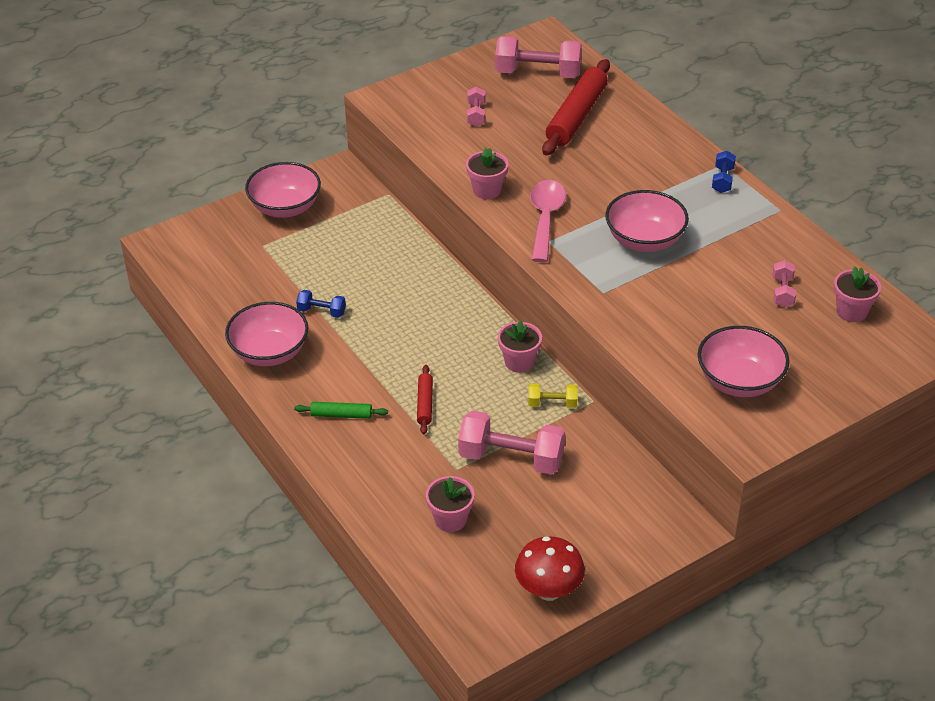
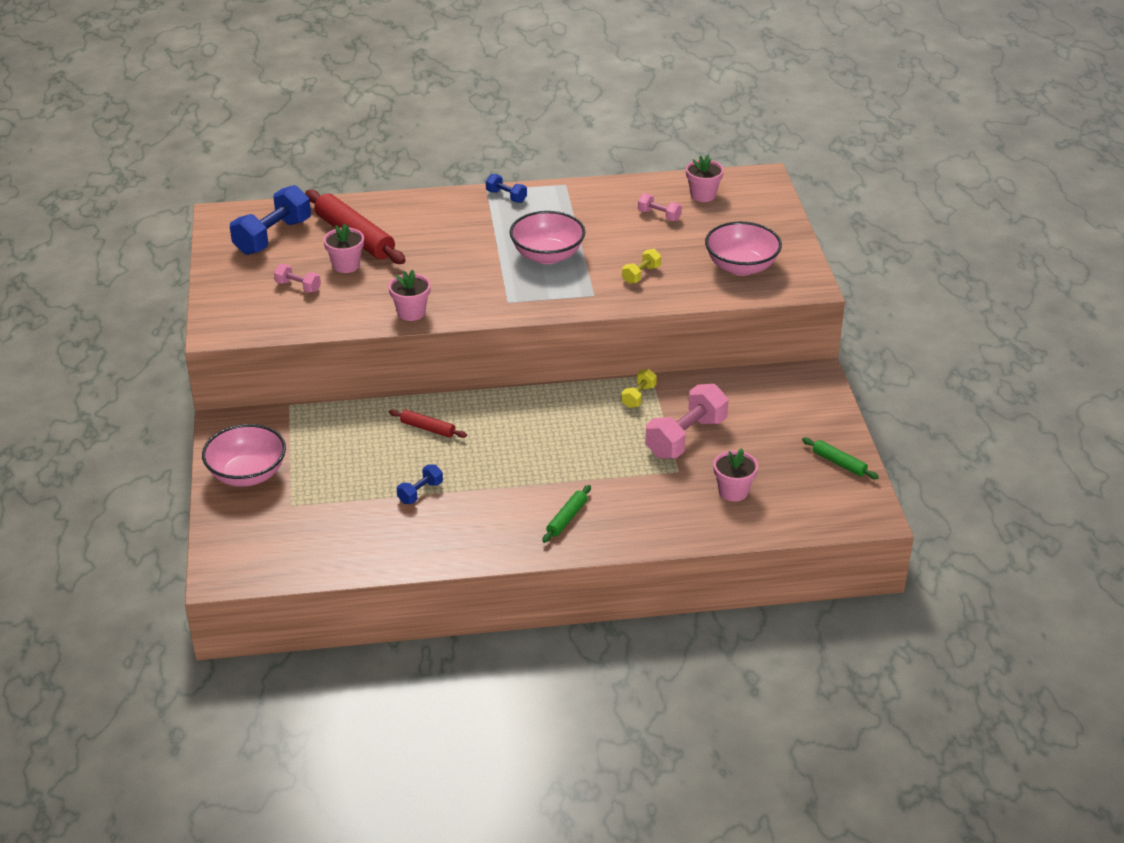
camera: 65 degrees left, 5 degrees down
pink bowl [225,302,309,366] -> none
red rolling pin [417,365,433,434] -> red rolling pin moved to [389,409,467,438]
pink dumbbell [495,36,582,78] -> blue dumbbell [230,185,311,255]
pink flower pot [498,320,542,373] -> pink flower pot moved to [324,223,364,273]
red mushroom [515,536,585,601] -> green rolling pin [802,437,879,479]
pink spoon [530,180,566,262] -> none
none -> yellow dumbbell [622,249,661,284]

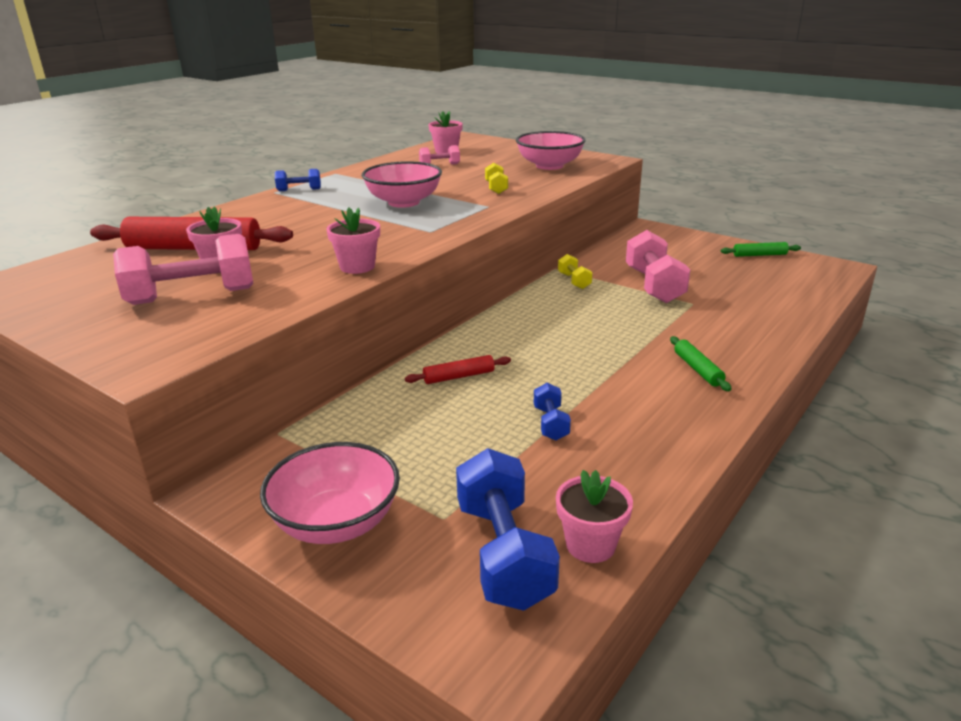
camera: 45 degrees left, 10 degrees down
blue dumbbell [230,185,311,255] -> blue dumbbell moved to [456,448,560,611]
pink dumbbell [274,264,321,293] -> pink dumbbell [113,234,253,305], size x1.99
pink flower pot [713,448,758,502] -> pink flower pot moved to [556,470,633,563]

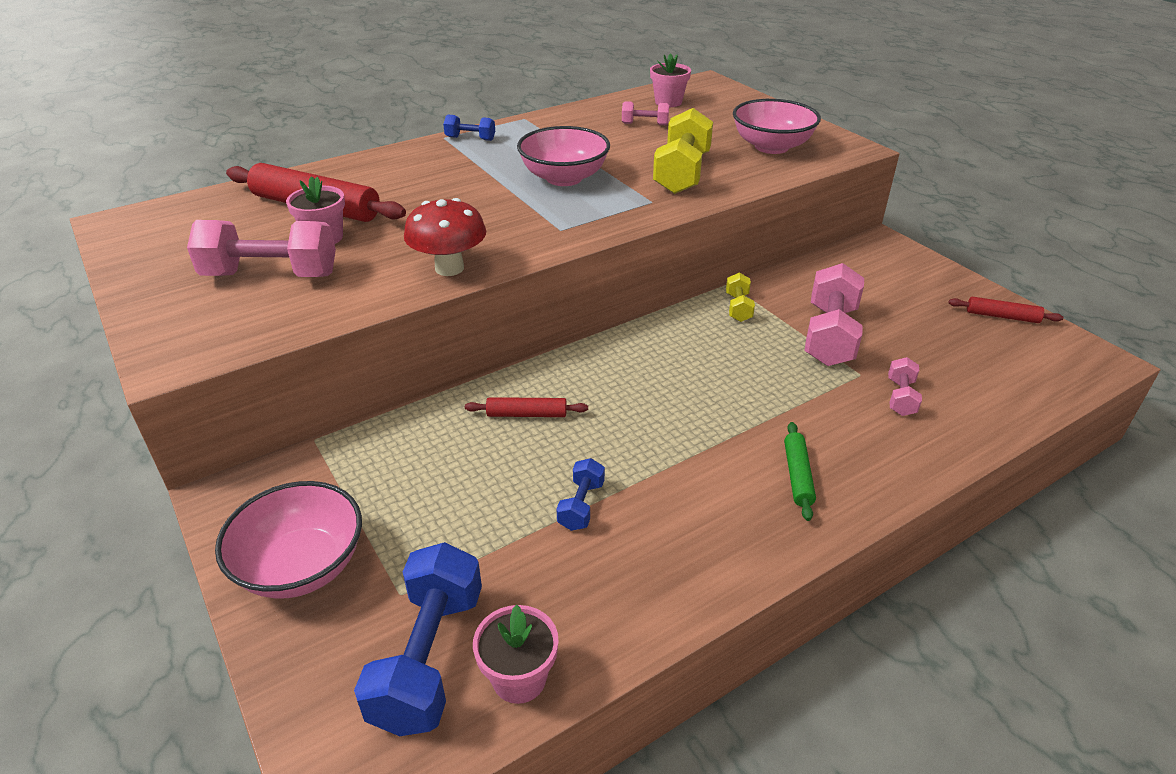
camera: 20 degrees right, 10 degrees up
pink flower pot [326,208,380,274] -> red mushroom [404,198,486,276]
yellow dumbbell [485,163,508,194] -> yellow dumbbell [653,108,713,194], size x1.99
green rolling pin [721,242,801,257] -> red rolling pin [948,297,1063,323]
none -> pink dumbbell [888,357,922,416]

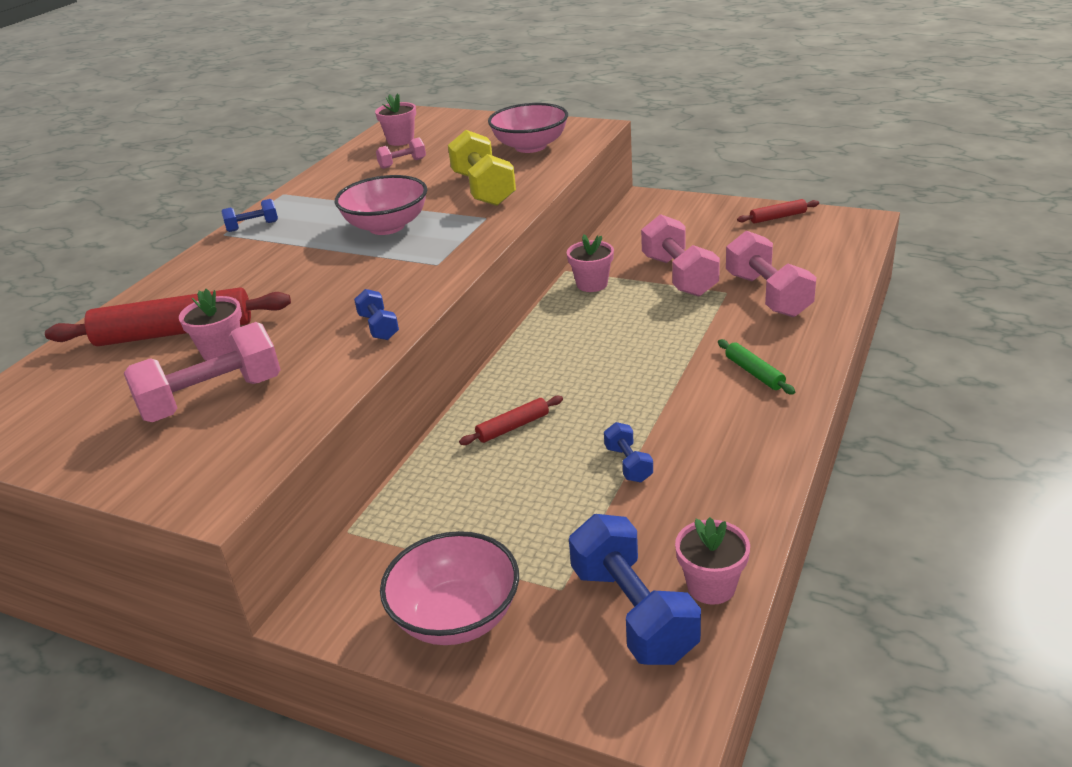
camera: 30 degrees left, 5 degrees down
red mushroom [404,198,486,276] -> blue dumbbell [354,289,399,340]
yellow dumbbell [726,273,755,322] -> pink flower pot [567,234,614,292]
pink dumbbell [888,357,922,416] -> pink dumbbell [726,230,816,317], size x1.99

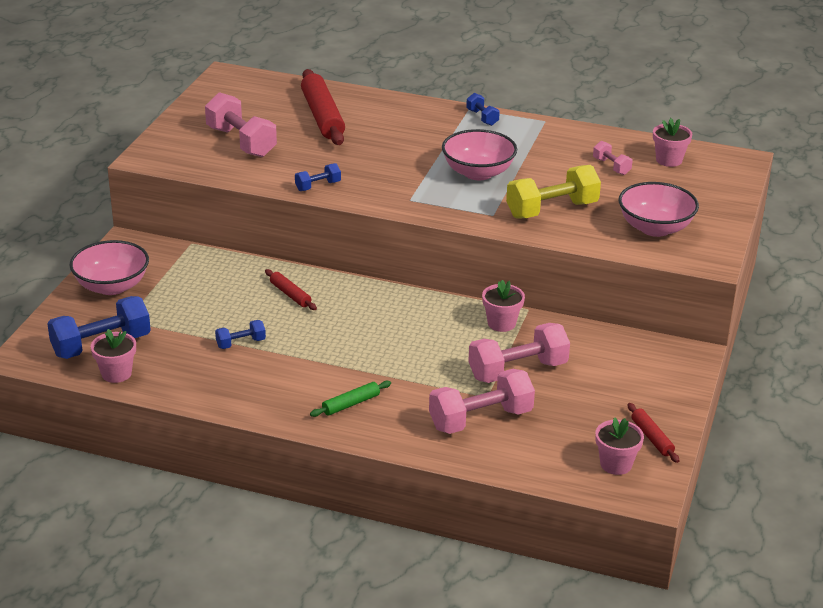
camera: 80 degrees right, 0 degrees up
pink flower pot [179,289,242,361] -> pink flower pot moved to [596,417,644,475]

